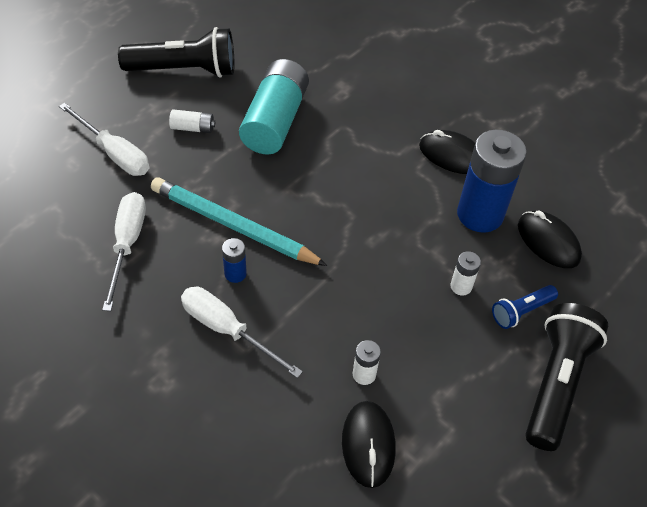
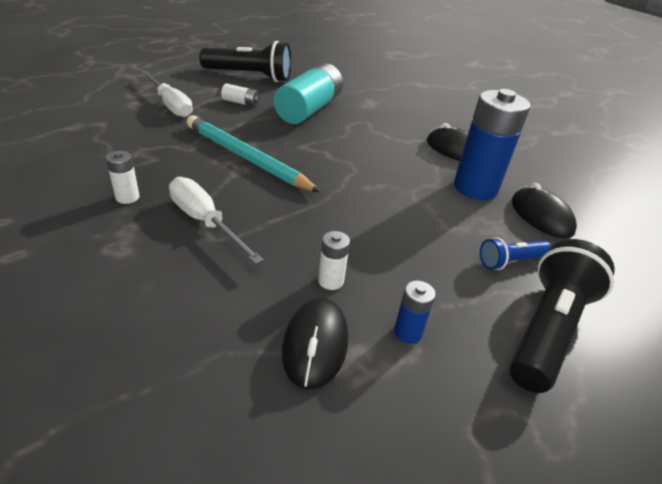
camera: 10 degrees right, 15 degrees down
white screwdriver [102,192,146,311] -> none
blue battery [222,238,247,283] -> blue battery moved to [394,281,436,344]
white battery [450,251,481,296] -> white battery moved to [106,151,139,204]

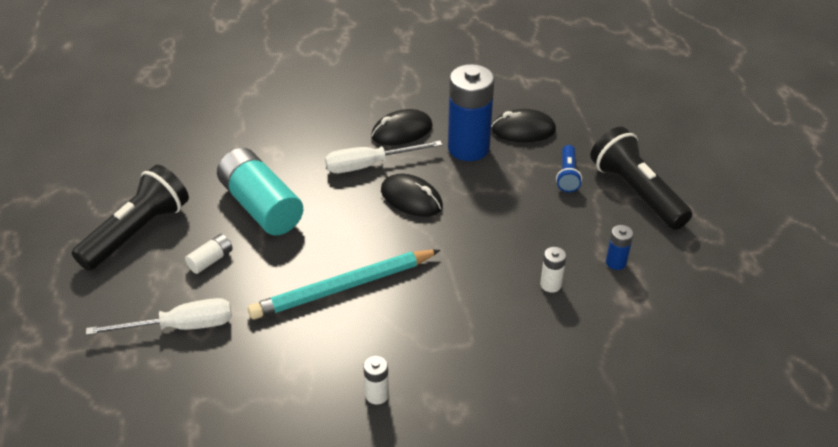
camera: 60 degrees left, 5 degrees up
white screwdriver [169,177,264,264] -> white screwdriver moved to [325,140,443,173]
black mouse [282,298,348,389] -> black mouse moved to [381,174,443,217]

